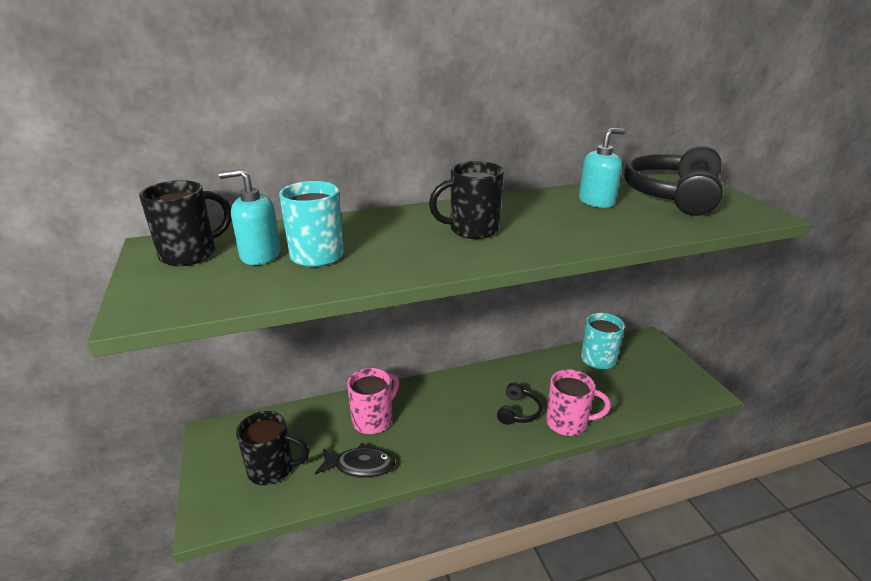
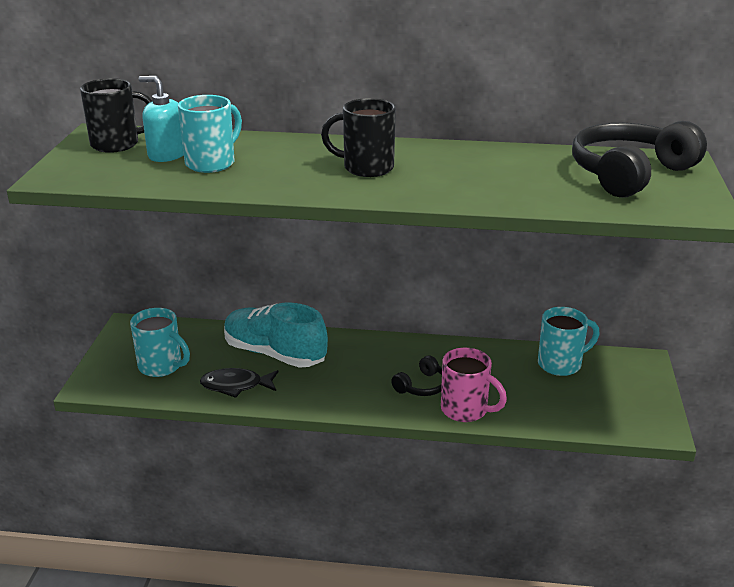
camera: 25 degrees right, 0 degrees up
black mug [236,411,309,485] -> turquoise mug [130,308,190,377]
black fish [315,443,395,478] -> black fish turned 150 degrees clockwise [200,368,278,398]
pink mug [347,368,399,434] -> turquoise shoe [224,302,328,368]
turquoise soap dispenser [579,128,625,208] -> none

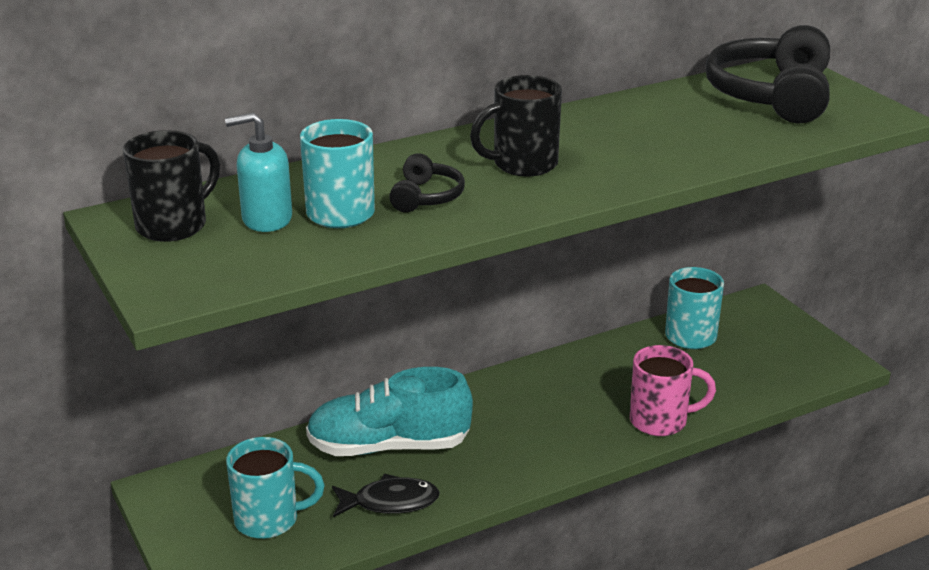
camera: 35 degrees left, 0 degrees up
black fish [200,368,278,398] -> black fish turned 150 degrees counterclockwise [332,474,440,517]
black headphones [391,355,442,396] -> black headphones moved to [389,153,465,213]

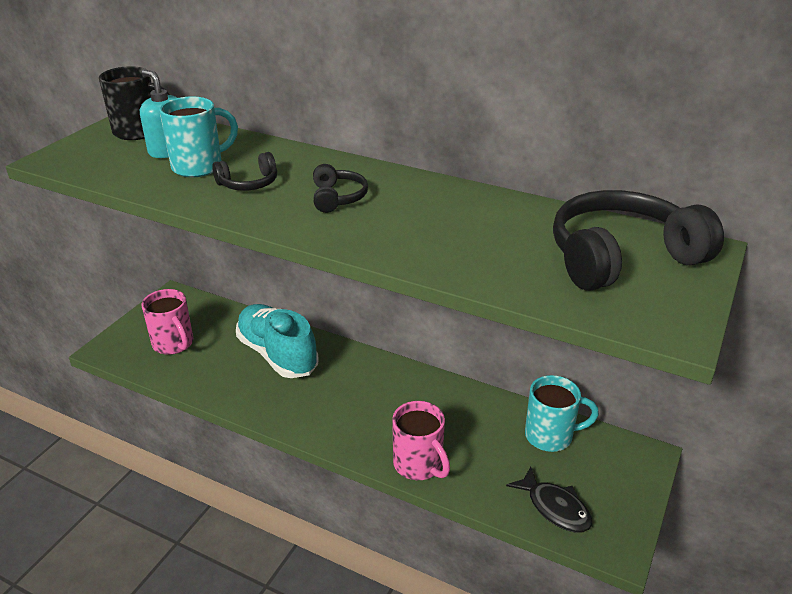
camera: 55 degrees right, 5 degrees up
turquoise mug [226,437,324,539] -> pink mug [141,289,193,355]
black fish [332,474,440,517] -> black fish moved to [506,466,592,533]
black mug [470,75,562,177] -> black headphones [313,164,368,213]

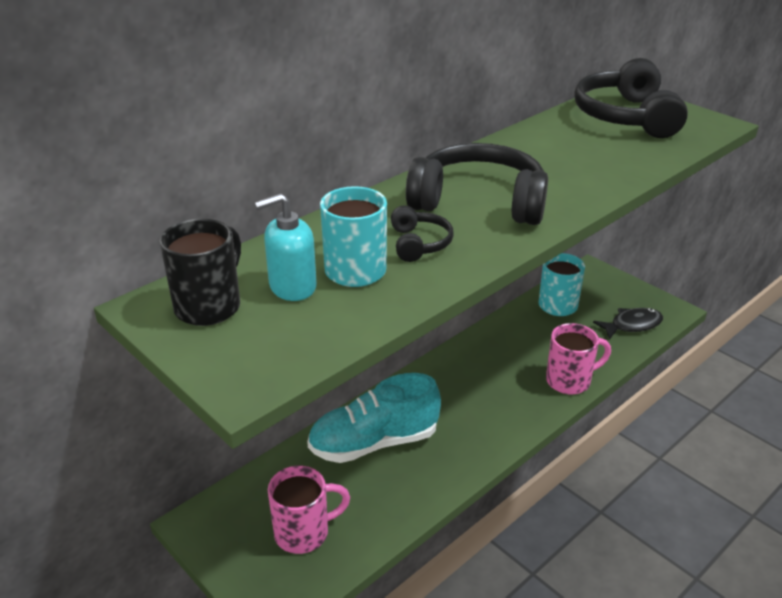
camera: 70 degrees left, 0 degrees up
black headphones [313,164,368,213] -> black headphones [406,143,548,225], size x2.07

